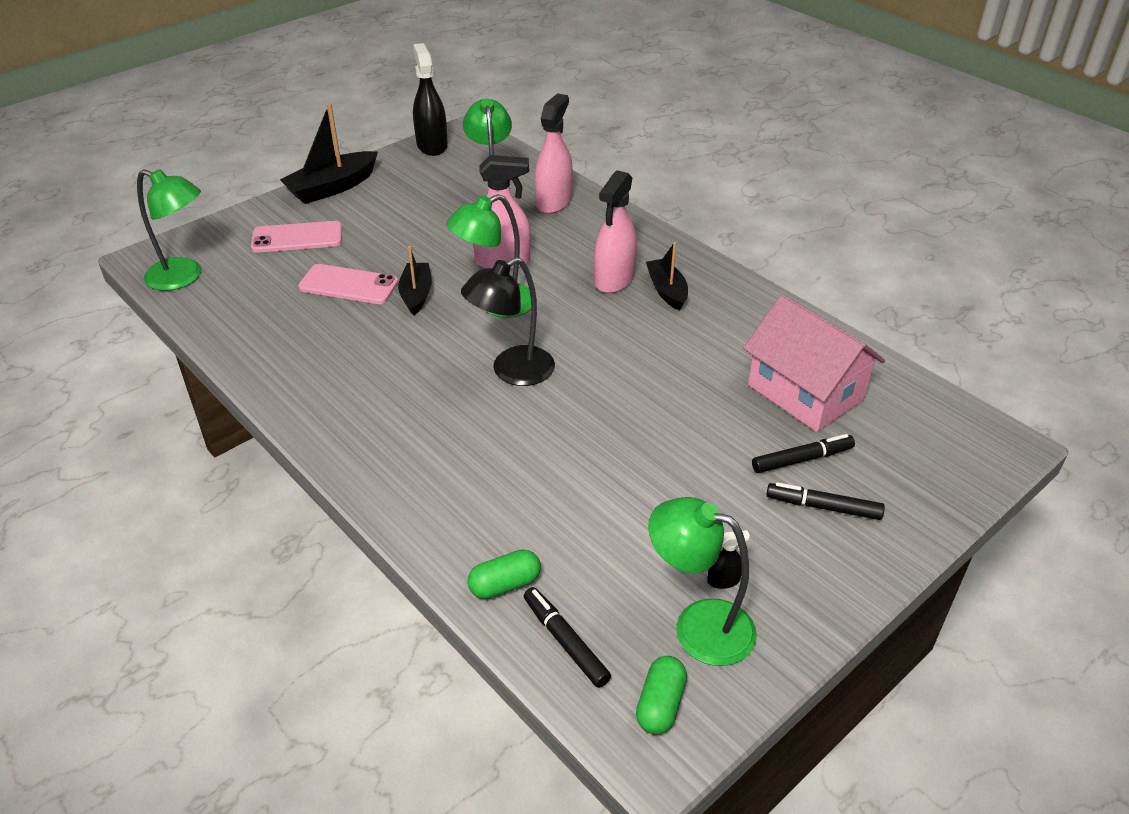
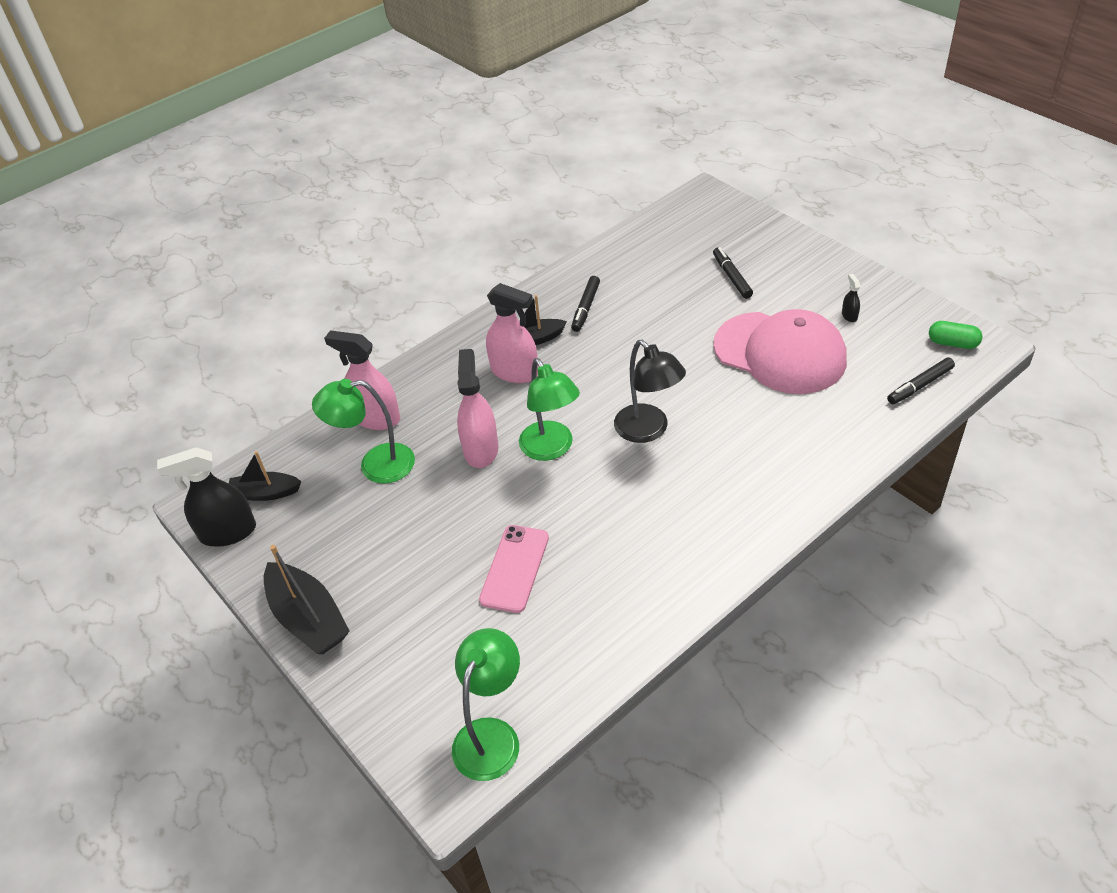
camera: 85 degrees left, 5 degrees up
pink phone [251,221,342,253] -> none
black boat [398,246,432,315] -> black boat moved to [229,451,301,501]
green capsule [468,549,541,599] -> none
green lamp [648,497,757,666] -> none
pink house [743,294,885,432] -> none
black marker [766,482,885,520] -> black marker moved to [571,276,600,332]
none -> pink cap [714,309,847,394]

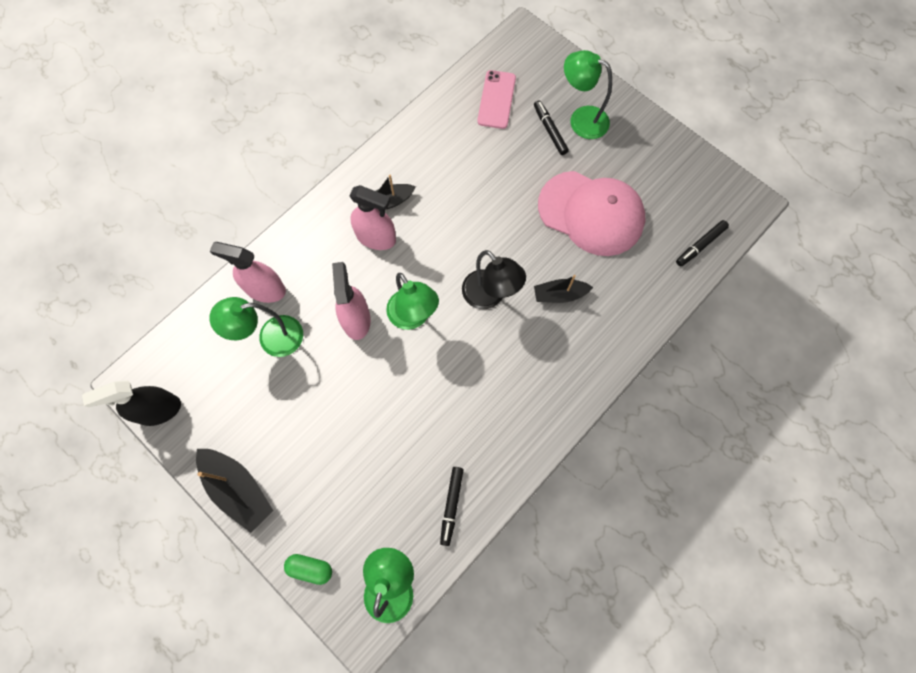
camera: 10 degrees left, 25 degrees up
black boat [229,451,301,501] -> black boat moved to [534,275,593,303]
pink phone [479,525,549,613] -> pink phone moved to [477,70,516,129]
black marker [571,276,600,332] -> black marker moved to [440,467,464,546]
black spray bottle [842,274,860,322] -> none
green capsule [929,321,982,349] -> green capsule moved to [284,554,332,585]
none -> green lamp [564,50,612,139]

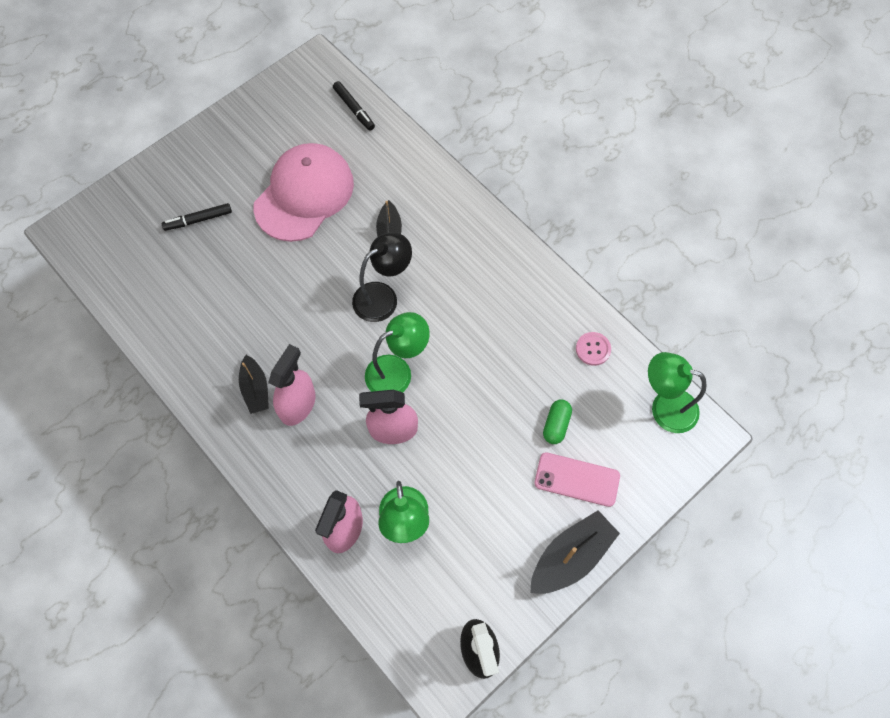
camera: 85 degrees left, 5 degrees down
green capsule [284,554,332,585] -> green capsule moved to [543,400,572,444]
black marker [440,467,464,546] -> pink button [576,332,611,366]
pink phone [477,70,516,129] -> pink phone moved to [534,452,620,507]
green lamp [564,50,612,139] -> none

